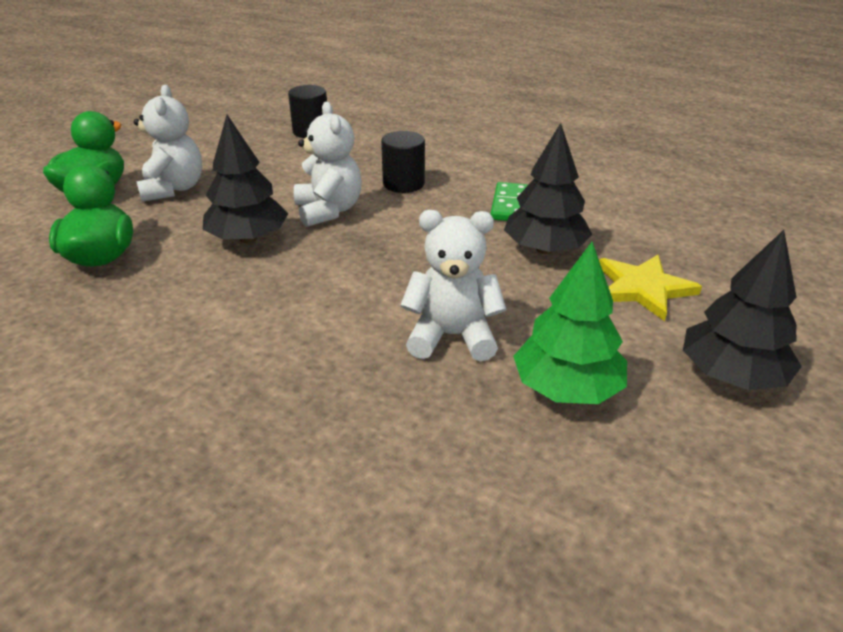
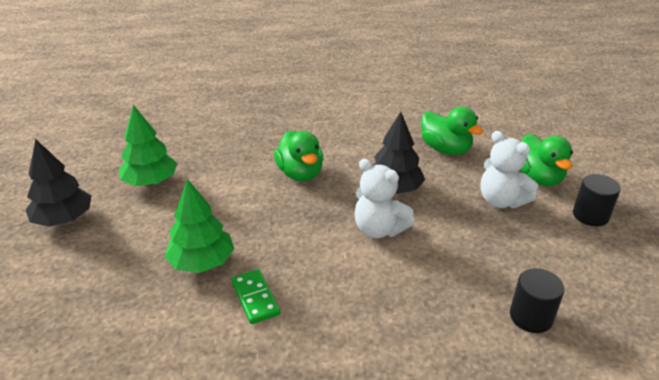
camera: 145 degrees right, 0 degrees up
black cylinder [381,131,425,193] -> black cylinder moved to [573,174,621,226]
white teddy bear [400,210,506,361] -> none
black tree [504,123,593,254] -> green tree [164,179,234,273]
yellow star [599,255,702,321] -> none
none -> green duck [274,130,323,182]

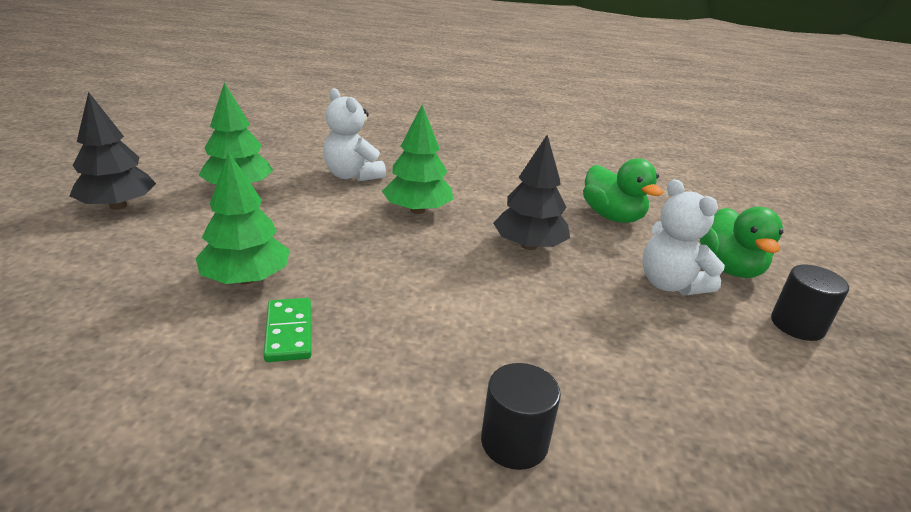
camera: 10 degrees right, 5 degrees down
green duck [274,130,323,182] -> green tree [382,105,453,214]
white teddy bear [354,159,414,238] -> white teddy bear moved to [323,88,386,181]
black cylinder [510,268,564,333] -> black cylinder moved to [481,363,561,470]

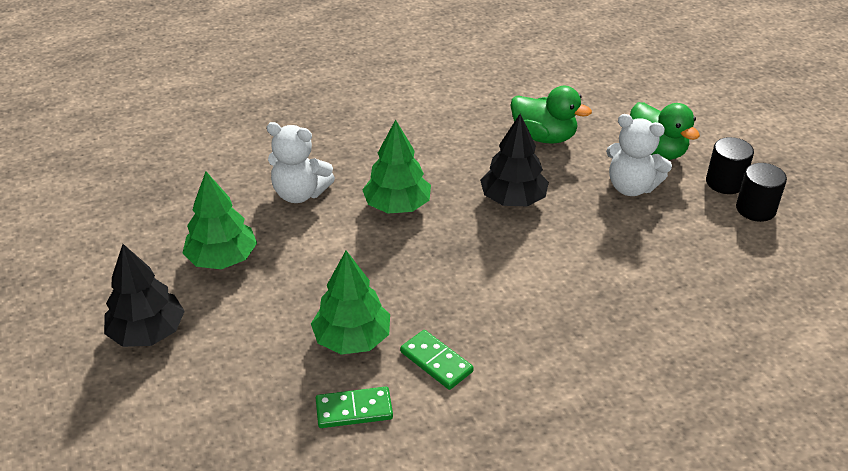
camera: 30 degrees left, 10 degrees up
black cylinder [481,363,561,470] -> black cylinder moved to [736,163,787,222]
none -> green domino [316,387,393,428]

